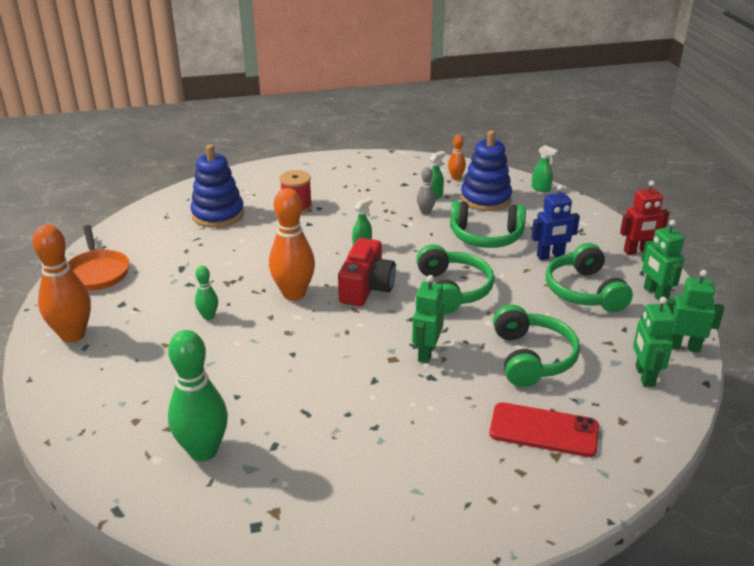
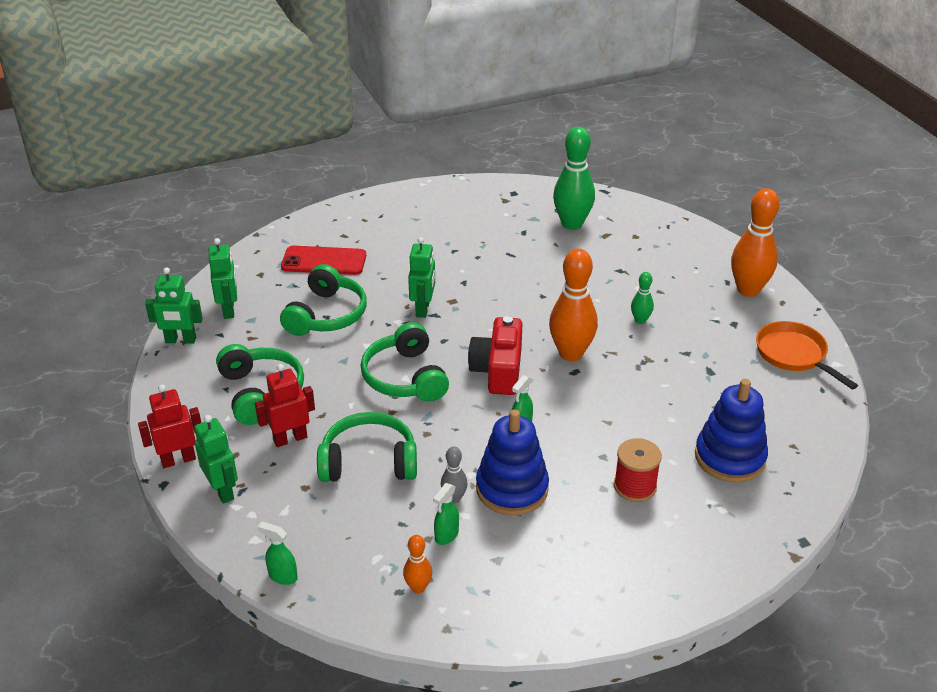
camera: 170 degrees right, 5 degrees up
blue stacking toy [461,130,512,211] -> blue stacking toy moved to [476,409,549,515]
green headphones [493,305,580,387] -> green headphones turned 150 degrees counterclockwise [280,264,367,336]
blue robot [531,185,580,260] -> red robot [255,364,315,447]
green robot [641,220,685,302] -> green robot moved to [194,415,238,504]

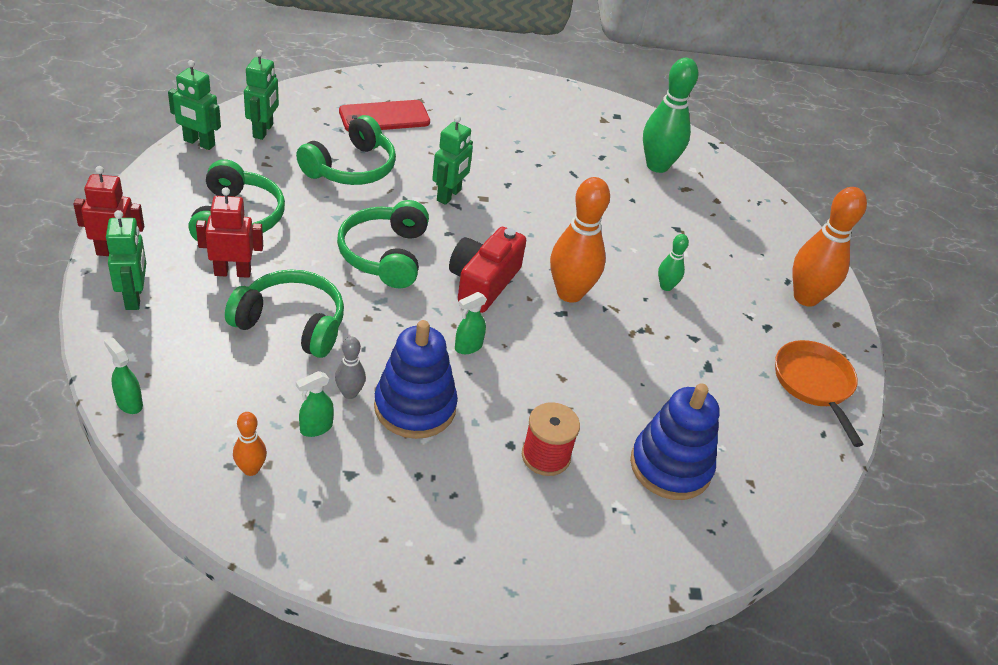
camera: 15 degrees right, 5 degrees up
red phone [281,246,366,275] -> red phone turned 45 degrees counterclockwise [339,100,430,131]

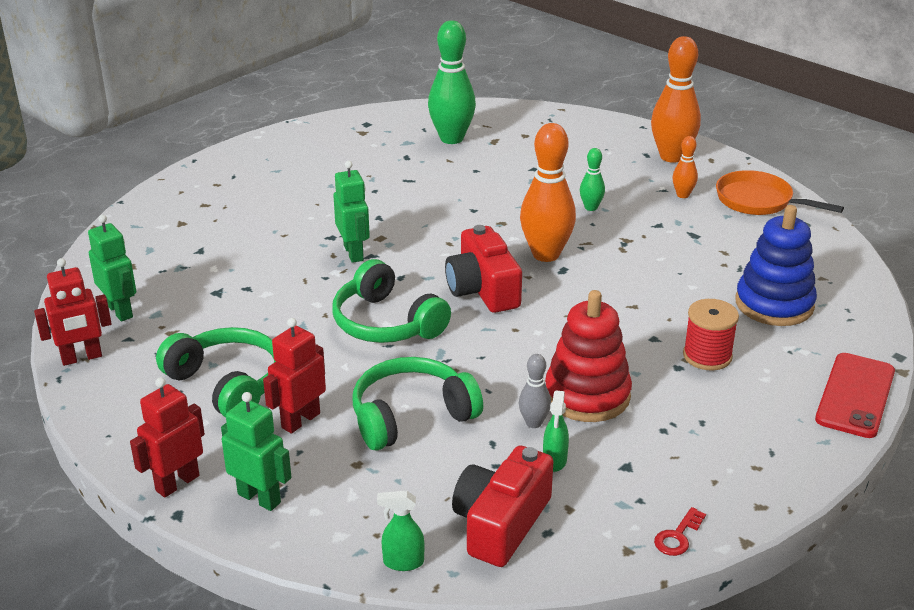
camera: 40 degrees left, 10 degrees down
green robot [168,60,221,150] -> red robot [34,258,112,366]
orange bowling pin [233,412,267,476] -> orange bowling pin moved to [672,136,698,198]
green headphones [296,115,396,185] -> none
red phone [339,100,430,131] -> red phone moved to [815,353,895,438]
blue stacking toy [374,320,458,439] -> red stacking toy [545,290,632,422]
green spray bottle [455,292,487,354] -> none
none -> red camera [452,445,554,567]
none -> red key [654,507,706,556]

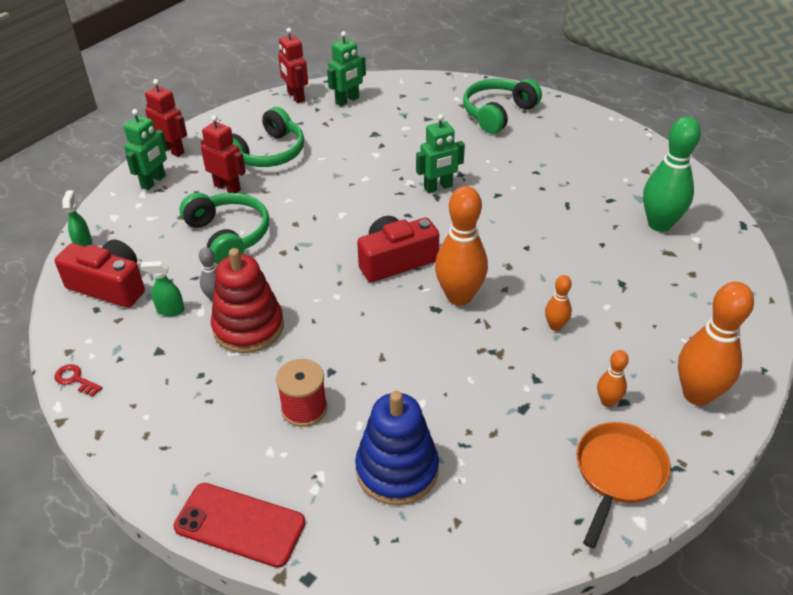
camera: 85 degrees right, 10 degrees up
green headphones [332,259,451,343] -> green headphones moved to [463,78,542,134]
green bowling pin [580,148,605,211] -> orange bowling pin [545,275,572,331]

